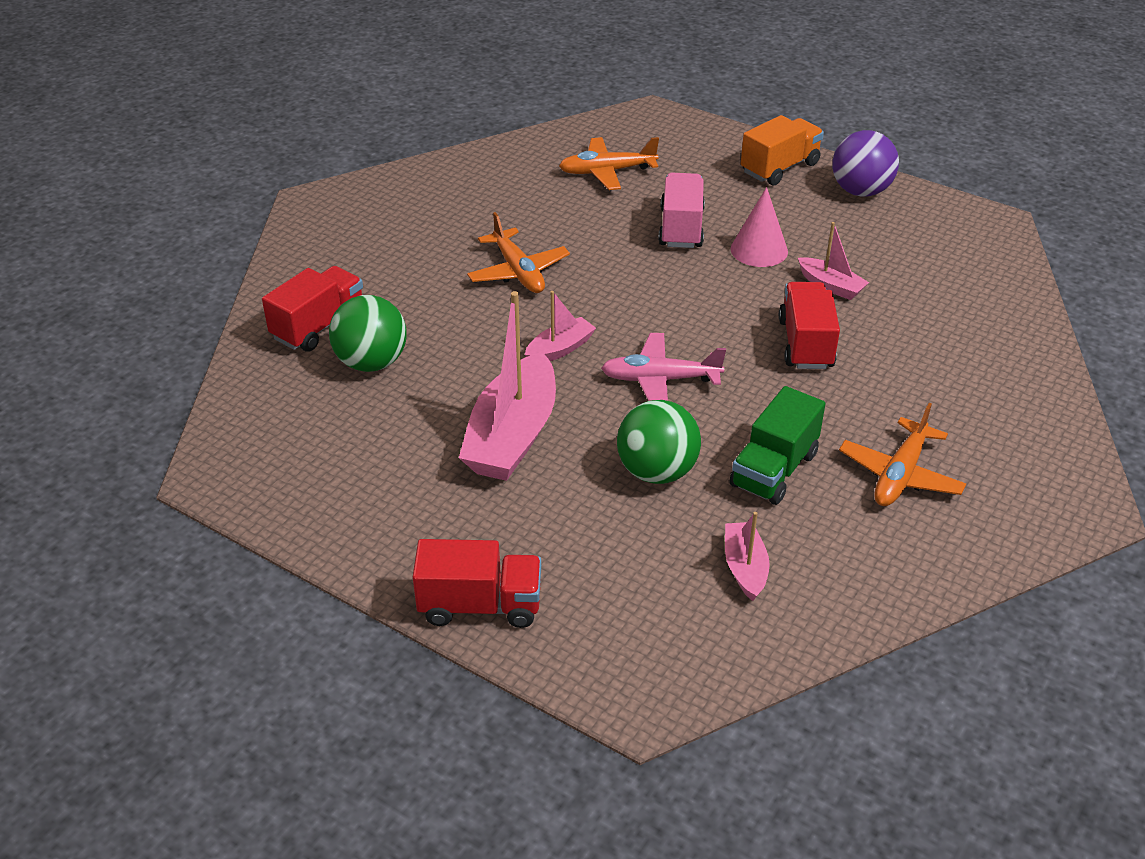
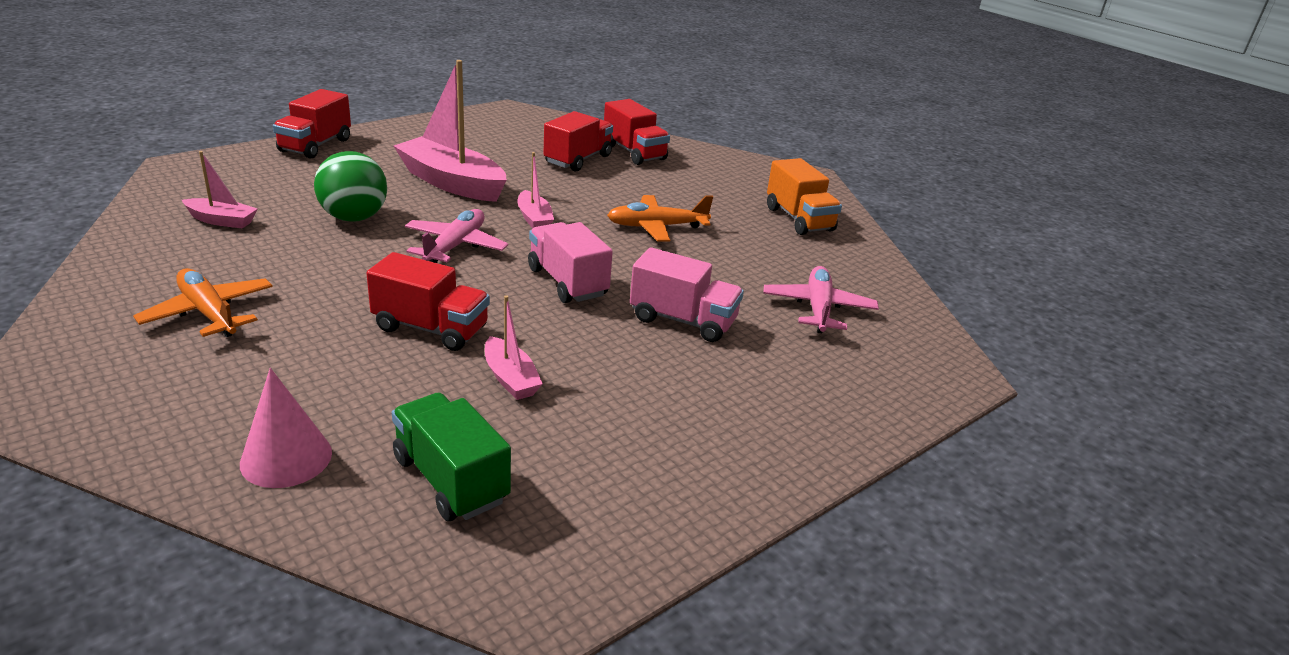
camera: 105 degrees right, 10 degrees down
green ball [329,295,407,372] -> red truck [544,111,613,172]
orange plane [559,137,659,190] -> pink plane [763,266,879,333]
green truck [730,386,826,505] -> green truck moved to [392,393,511,521]
pink cone [731,187,788,267] -> pink cone moved to [240,368,332,488]
orange truck [741,115,824,186] -> orange truck moved to [767,158,842,235]
pink boat [798,222,869,300] -> pink boat turned 90 degrees counterclockwise [485,295,543,400]
purple ball [832,130,899,197] -> none
none -> pink truck [528,222,613,303]

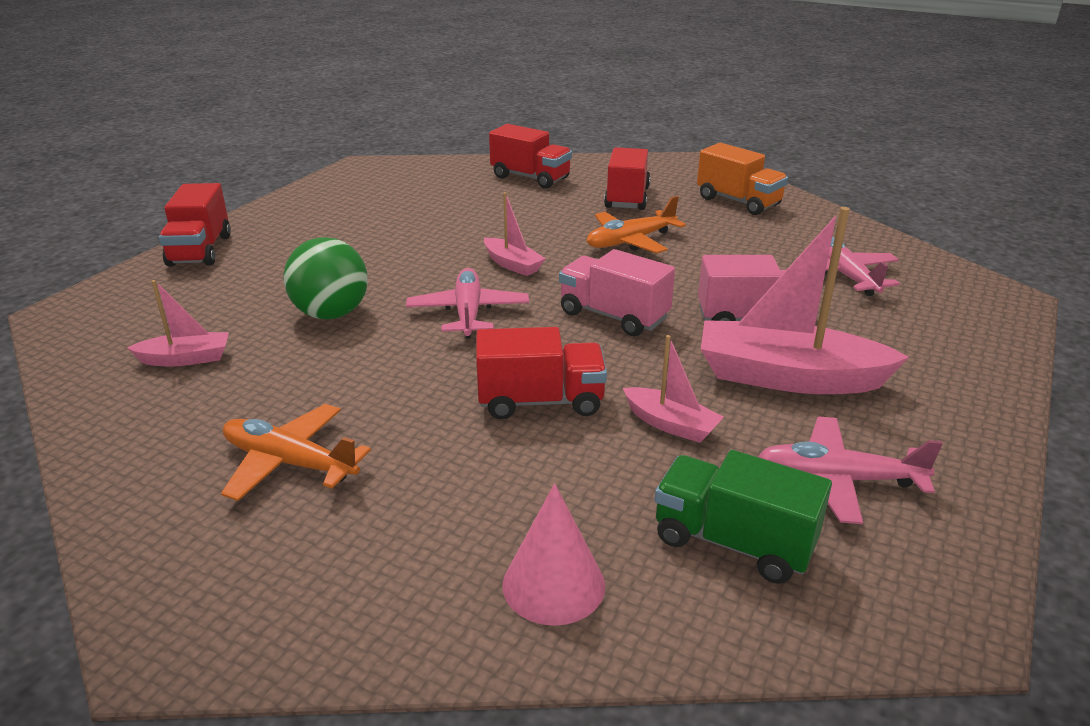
camera: 20 degrees left, 0 degrees up
pink boat [394,60,507,202] -> pink boat moved to [701,207,909,394]
red truck [544,111,613,172] -> red truck moved to [604,147,650,210]
none -> pink plane [758,417,943,524]

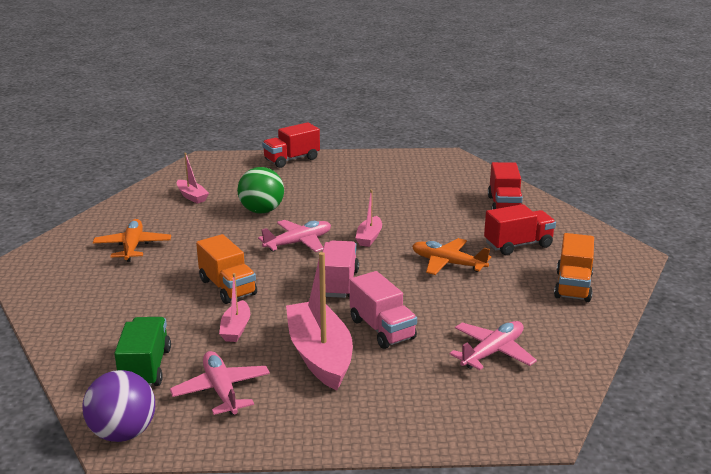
camera: 60 degrees right, 5 degrees down
red truck [476,327,607,419] -> orange truck [196,234,257,304]
pink cone [502,483,605,626] -> none
none -> purple ball [82,370,155,442]

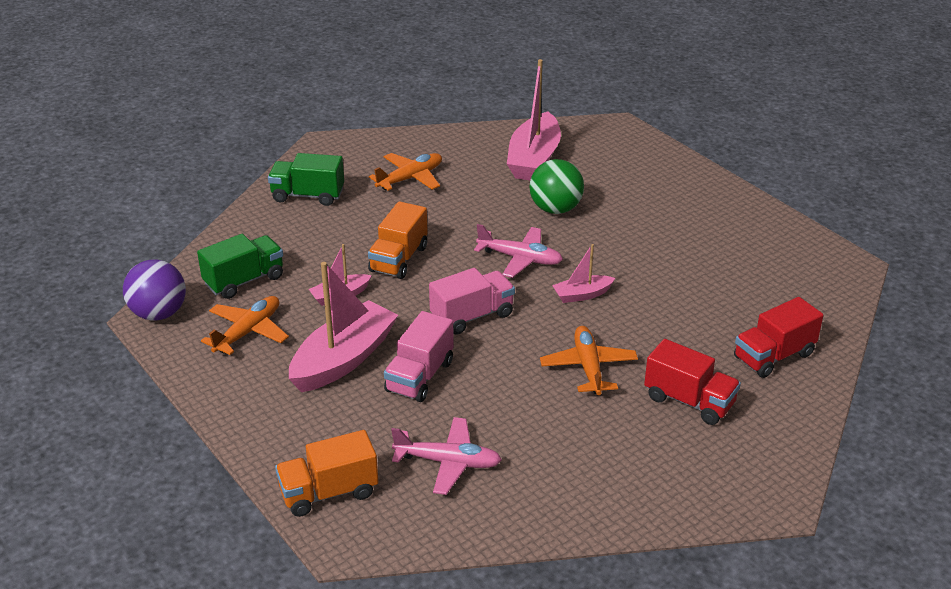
camera: 55 degrees right, 10 degrees up
pink plane [170,351,270,415] -> orange plane [201,296,289,355]
pink boat [177,153,209,204] -> pink boat [507,59,561,180], size x1.99
red truck [262,122,320,168] -> none
orange truck [554,233,594,302] -> orange truck moved to [275,430,379,517]
none -> green truck [268,153,344,206]

